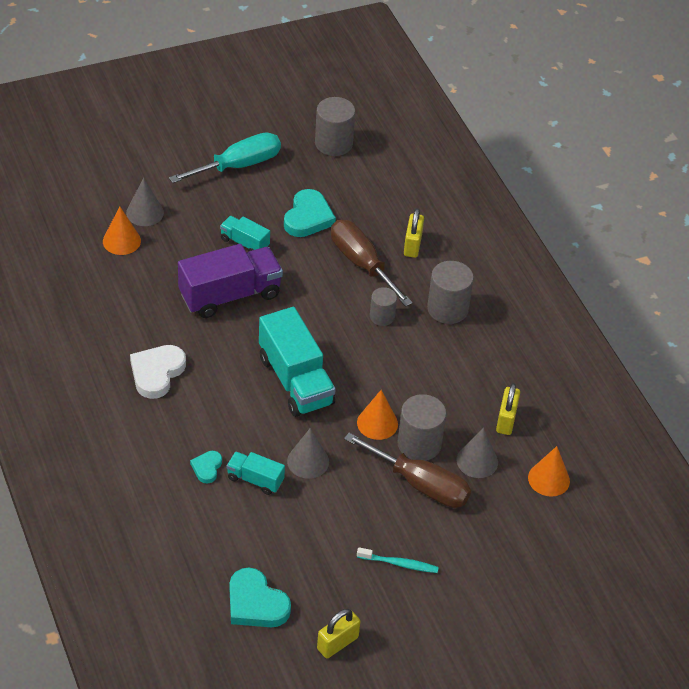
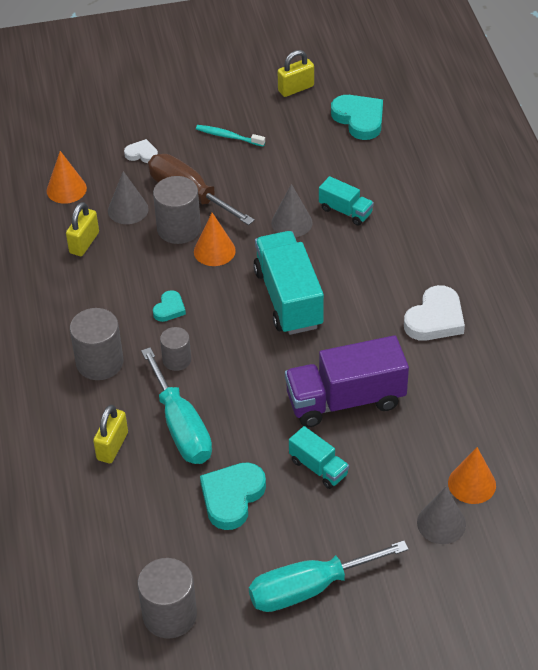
camera: 165 degrees left, 0 degrees up
turquoise heart [190,451,222,483] -> turquoise heart moved to [153,290,186,322]
brown screwdriver [331,220,413,307] -> turquoise screwdriver [141,347,212,464]
none -> white heart [124,139,158,163]

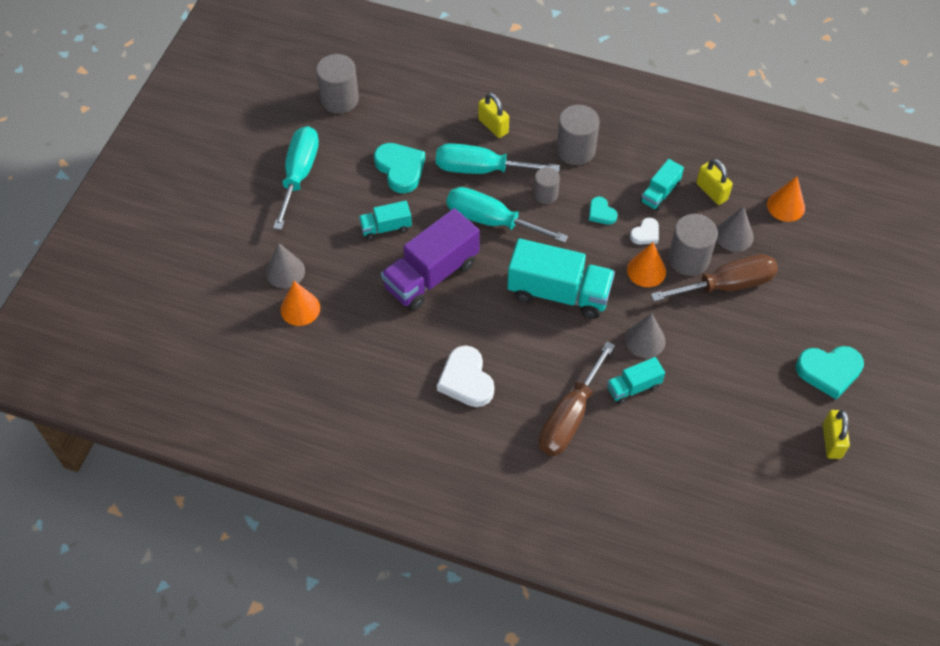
camera: 120 degrees right, 10 degrees up
white heart [124,139,158,163] -> white heart moved to [630,218,659,245]
turquoise toothbrush [196,125,265,147] -> none
purple truck [285,335,409,427] -> purple truck turned 150 degrees counterclockwise [381,208,480,311]
turquoise heart [331,95,383,140] -> turquoise heart moved to [796,346,864,400]
none -> turquoise screwdriver [447,187,568,243]
none -> brown screwdriver [539,342,615,456]
none -> turquoise truck [640,159,684,211]

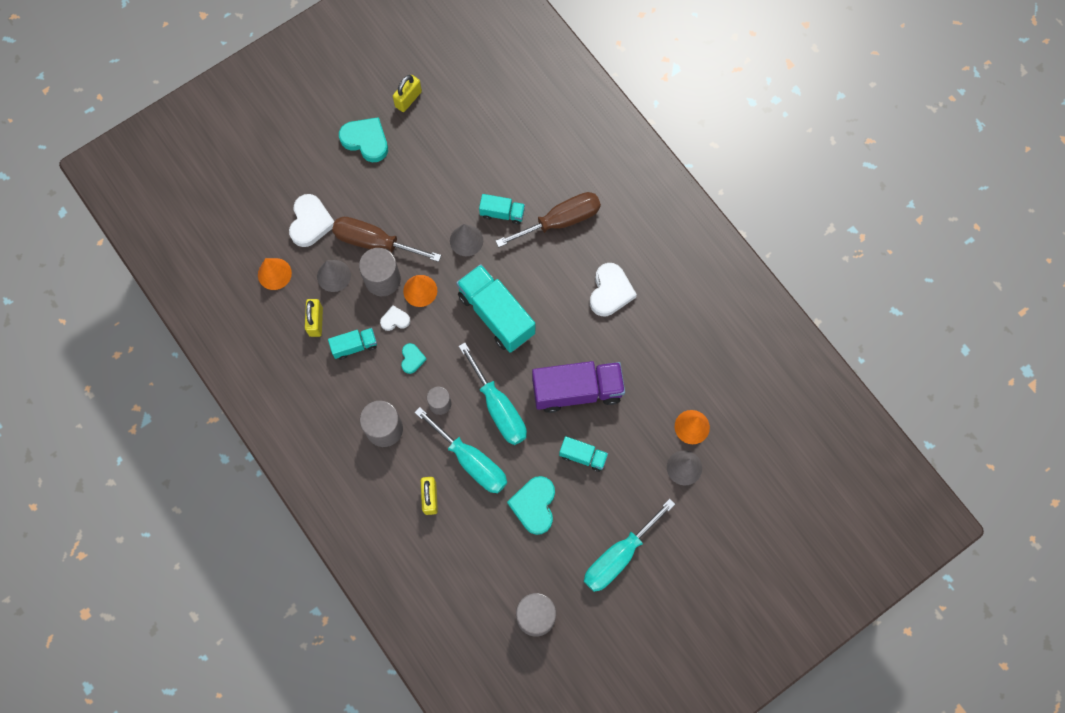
camera: 145 degrees left, 15 degrees up
none -> white heart [289,194,334,247]

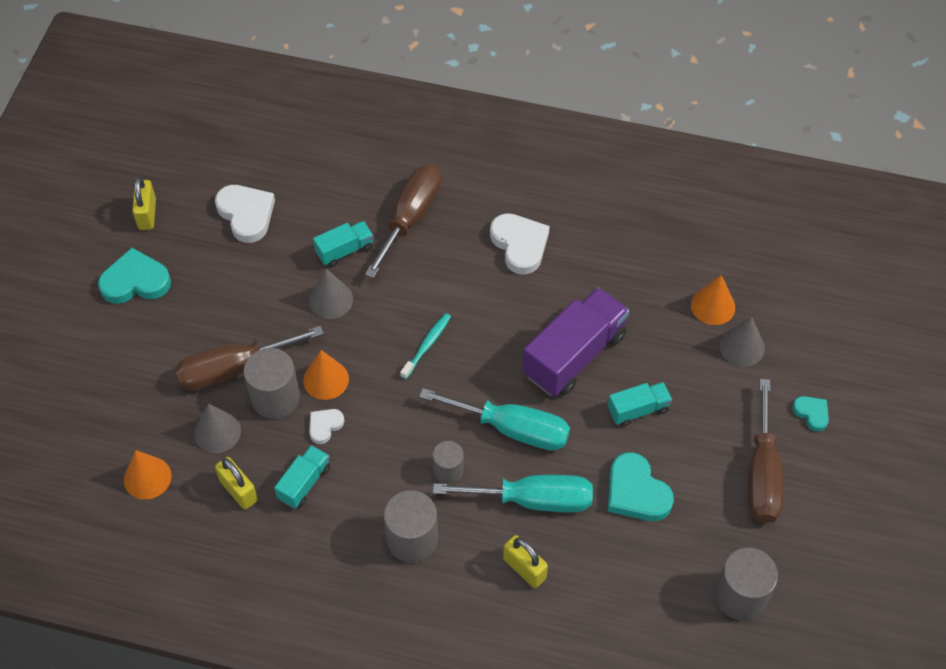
camera: 40 degrees left, 15 degrees down
white heart [289,194,334,247] -> white heart moved to [215,185,275,243]
turquoise heart [401,343,427,374] -> turquoise heart moved to [792,396,829,431]
turquoise truck [456,264,535,353] -> turquoise toothbrush [400,313,451,379]
turquoise screwdriver [584,499,675,592] -> brown screwdriver [748,379,784,523]

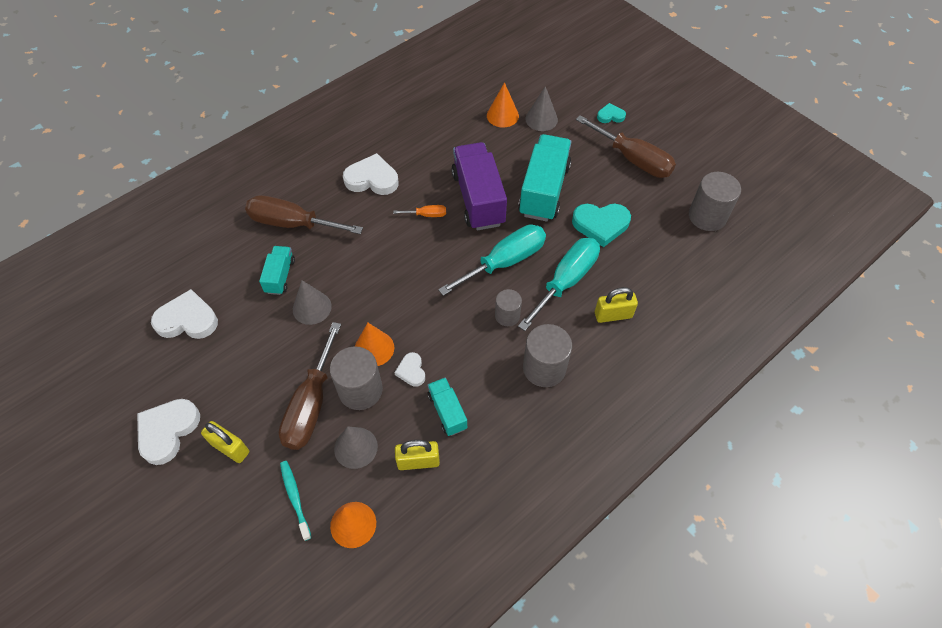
camera: 55 degrees left, 0 degrees up
turquoise heart [98,248,171,304] -> white heart [137,399,200,465]
yellow padlock [132,177,156,230] -> yellow padlock moved to [201,421,249,463]
brown screwdriver [365,165,441,278] -> brown screwdriver turned 45 degrees counterclockwise [245,195,363,234]
turquoise toothbrush [400,313,451,379] -> turquoise toothbrush moved to [280,461,312,541]
turquoise truck [608,382,672,427] -> turquoise truck [518,134,571,222], size x1.94
none -> orange screwdriver [393,205,446,217]

